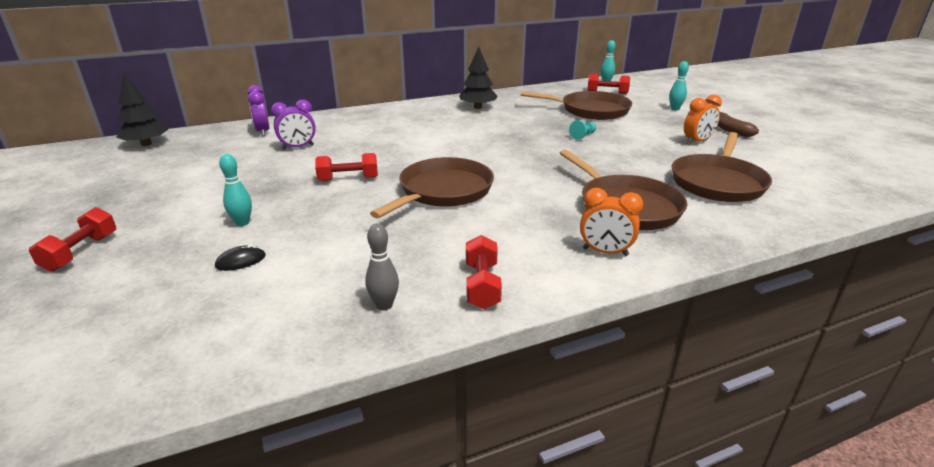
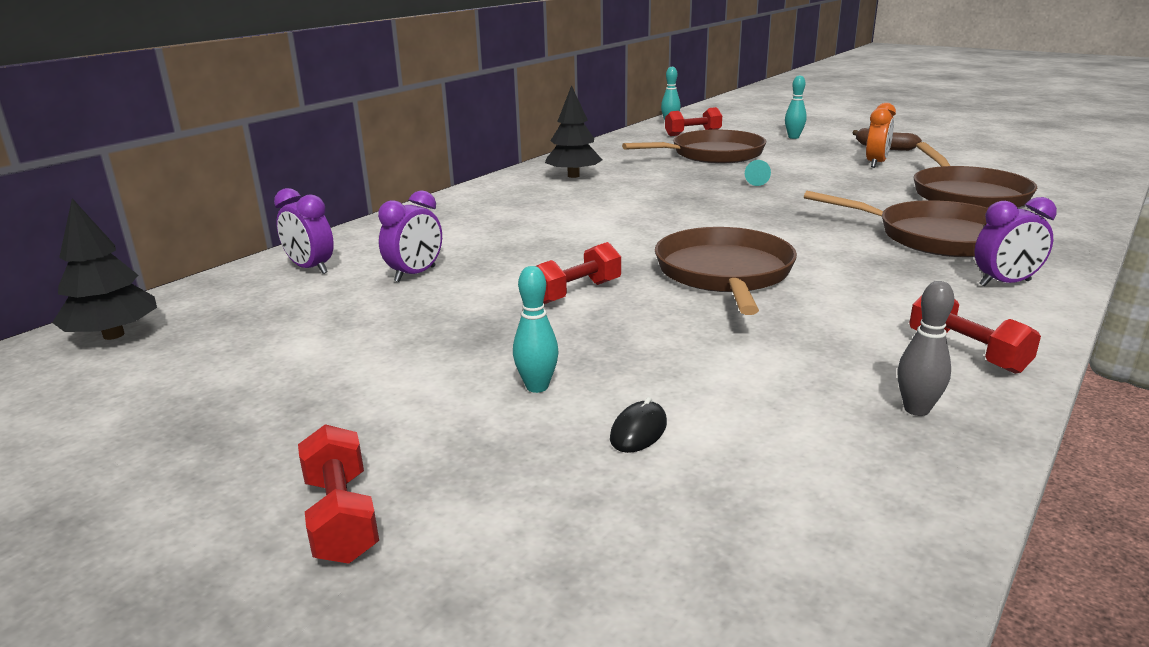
camera: 30 degrees left, 5 degrees down
orange clock [580,188,643,256] -> purple clock [974,197,1057,287]

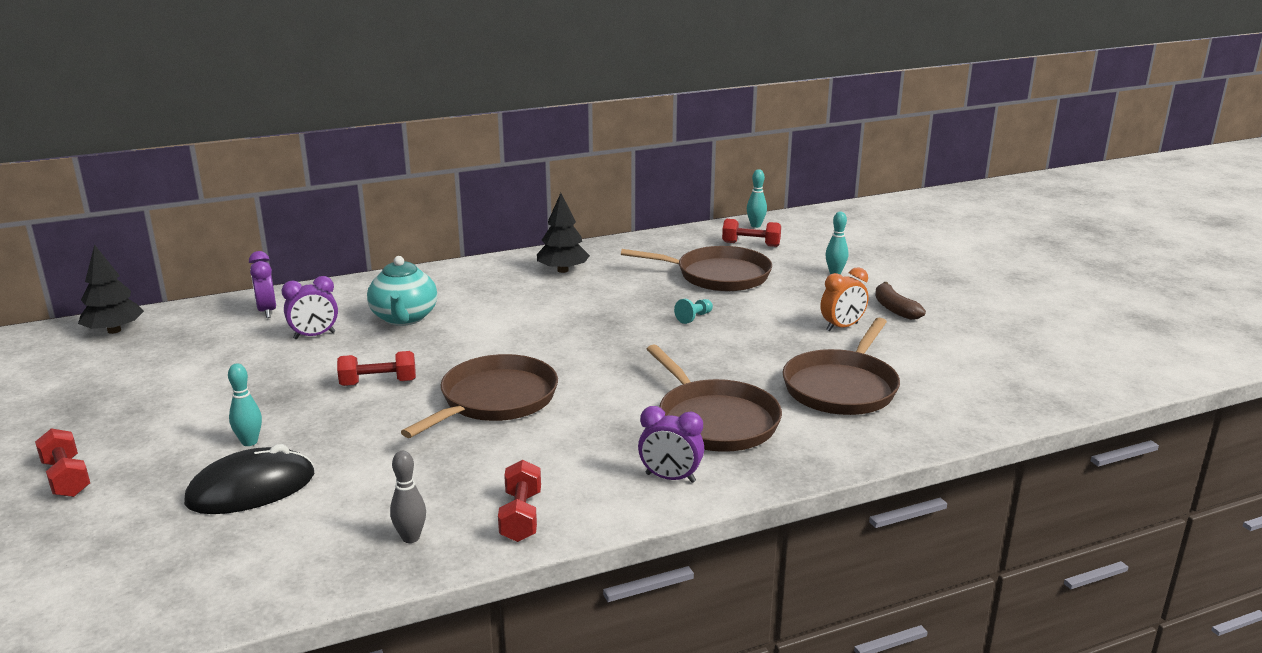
camera: 30 degrees right, 0 degrees up
red dumbbell [298,424,379,564] -> red dumbbell turned 45 degrees counterclockwise [35,428,90,497]
black mouse [610,397,667,453] -> black mouse [184,444,314,514], size x2.29
none -> turquoise teapot [367,256,437,326]

